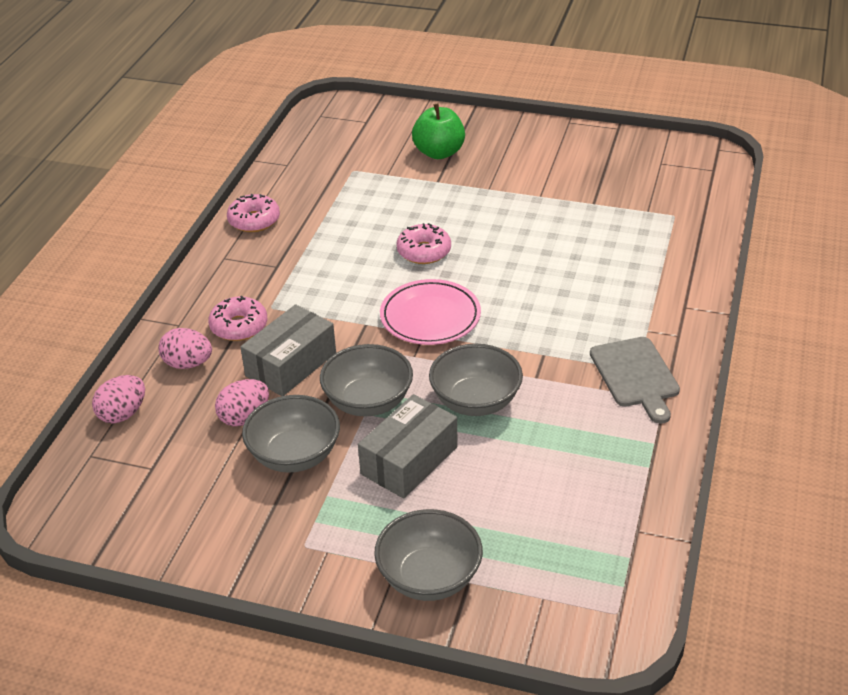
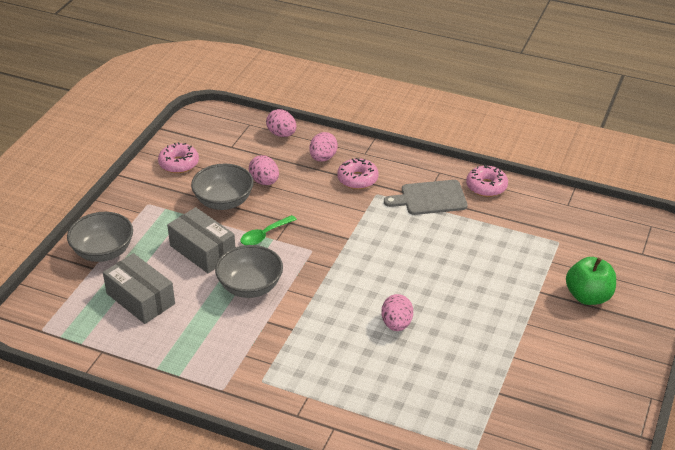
camera: 95 degrees right, 0 degrees up
grey box [240,304,336,396] -> grey box moved to [103,253,175,324]
grey bowl [320,344,413,416] -> green spoon [240,215,297,245]
pink plate [380,279,481,345] -> none
pink donut [396,223,451,264] -> pink donut moved to [158,142,199,173]
grey cutting board [590,337,680,424] -> grey cutting board moved to [384,180,467,215]
none -> pink egg [381,294,413,331]

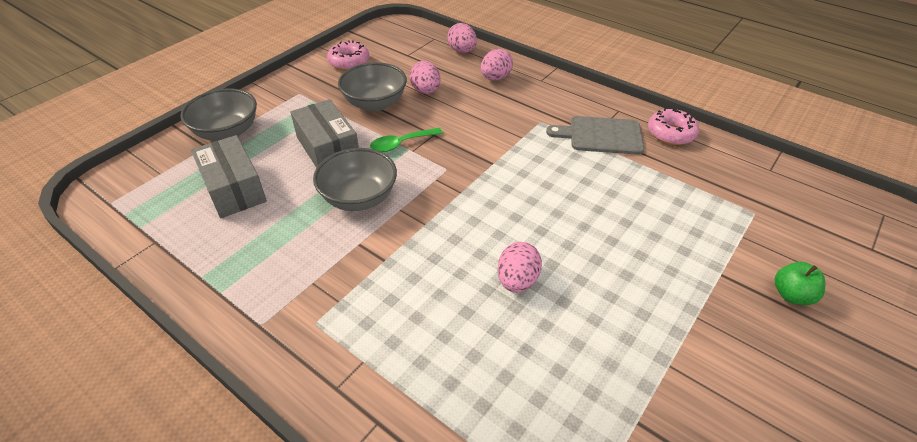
camera: 15 degrees right, 5 degrees up
pink donut [337,158,379,189] -> none
green apple [566,257,616,305] -> green apple [775,262,825,305], size x0.63

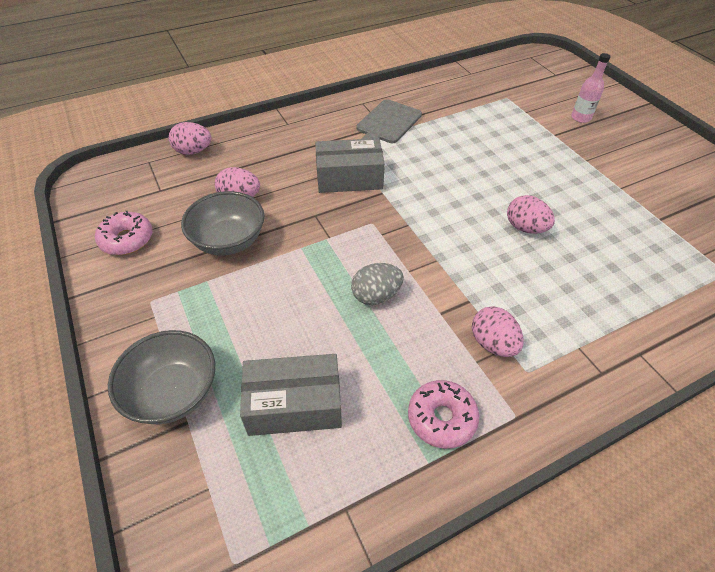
camera: 65 degrees left, 5 degrees up
grey box [290,99,359,168] -> grey box moved to [315,138,385,193]
grey bowl [313,148,397,211] -> grey egg [351,263,404,305]
green spoon [370,128,443,152] -> none
pink egg [481,49,513,80] -> pink egg moved to [472,306,524,357]
pink donut [648,108,699,145] -> pink donut moved to [408,380,479,449]
green apple [775,262,825,305] -> pink bottle [571,53,610,123]

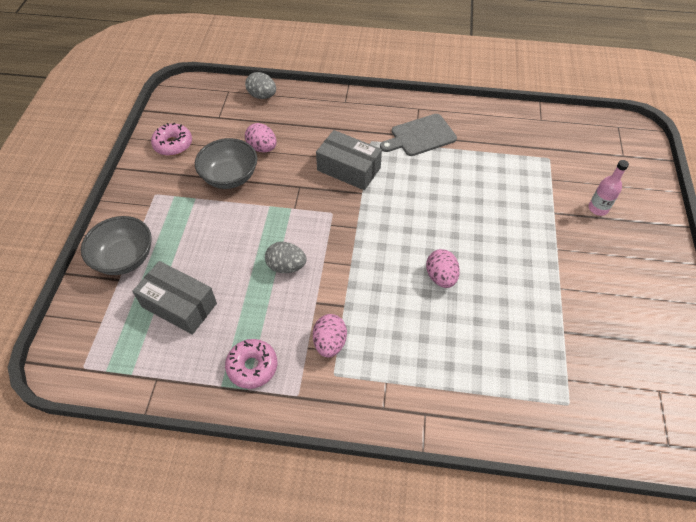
camera: 35 degrees right, 5 degrees up
pink egg [169,122,211,155] -> grey egg [245,72,276,99]

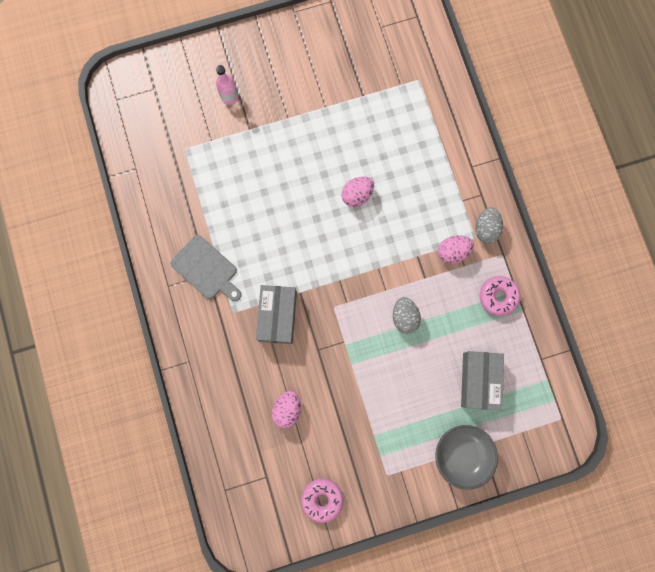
camera: 115 degrees left, 25 degrees up
grey bowl [195,138,257,189] -> none
grey egg [245,72,276,99] -> grey egg moved to [475,207,503,243]

